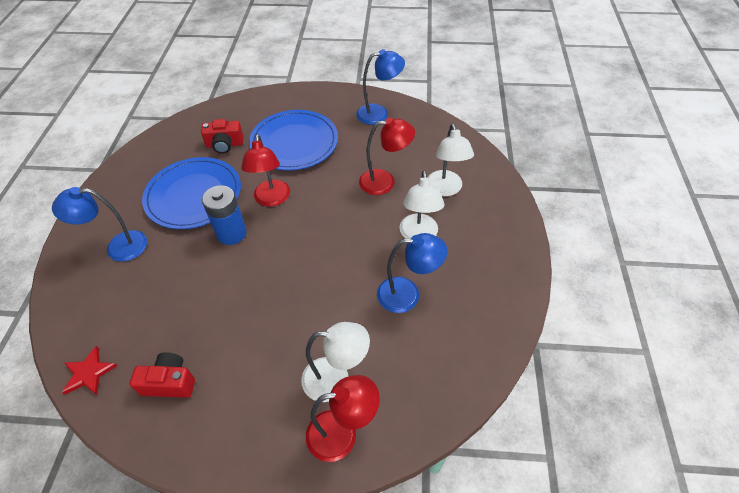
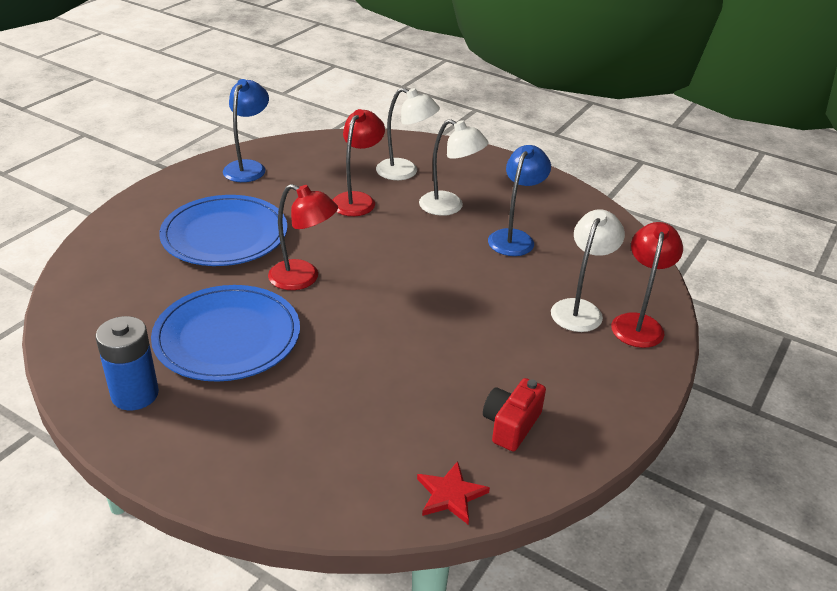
camera: 65 degrees left, 15 degrees down
blue lamp [52,187,147,262] -> none
red camera [201,119,243,154] -> none
blue battery [202,185,247,245] -> blue battery moved to [96,316,159,410]

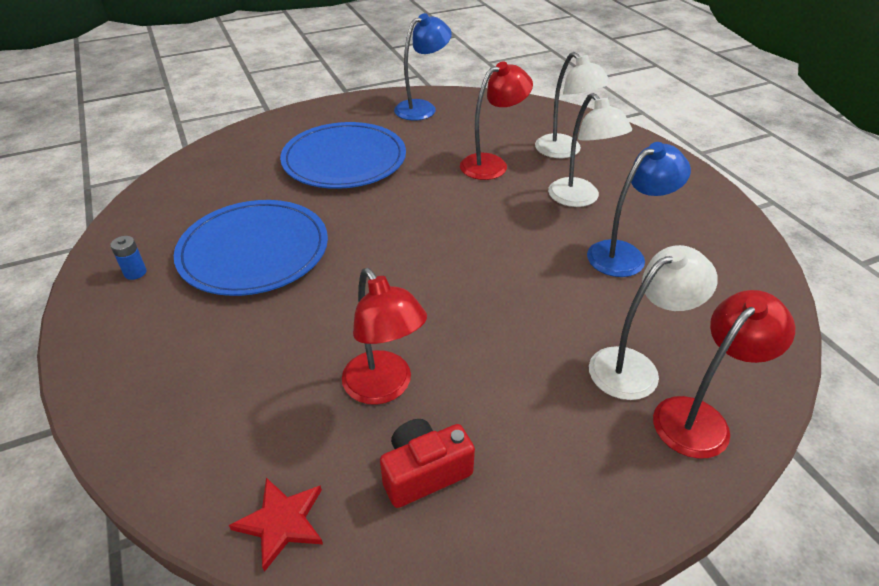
camera: 35 degrees right, 5 degrees up
blue battery [96,316,159,410] -> blue battery [110,236,147,280], size x0.48
red lamp [268,184,338,290] -> red lamp moved to [342,268,427,405]

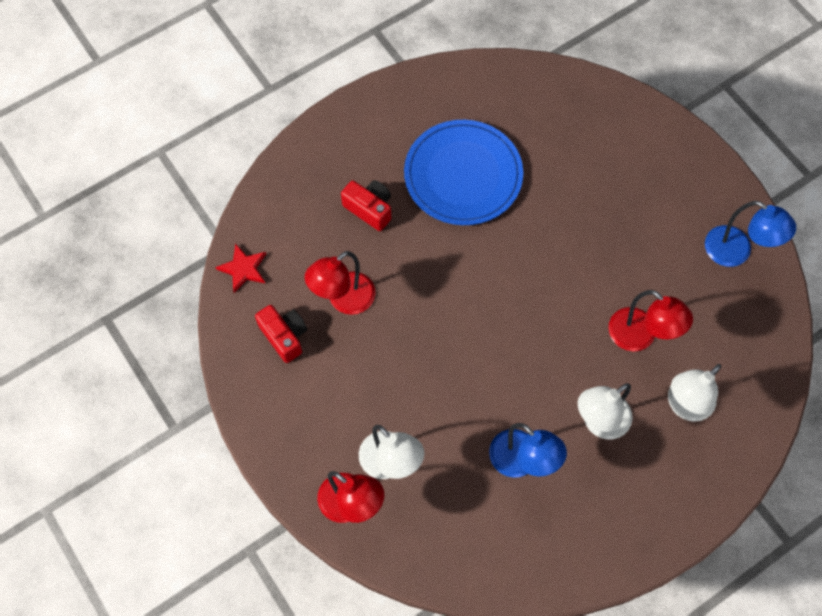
camera: 80 degrees right, 25 degrees up
blue battery [110,236,147,280] -> none
blue plate [280,122,406,189] -> none
none -> red camera [341,180,391,231]

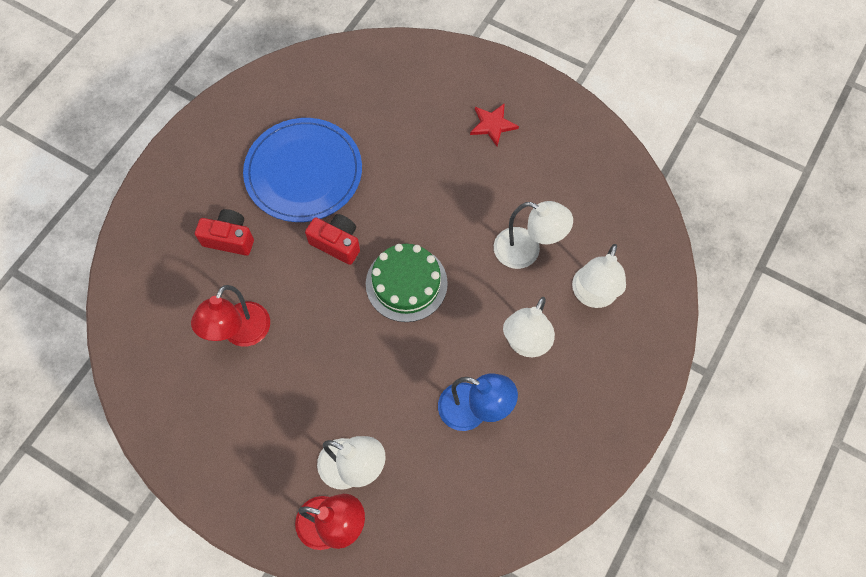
camera: 25 degrees left, 0 degrees up
red star [215,243,266,293] -> red star moved to [470,103,519,147]
red camera [255,305,307,363] -> red camera moved to [305,214,360,265]
red lamp [608,290,693,352] -> white lamp [494,201,573,269]
blue lamp [705,201,796,267] -> none
none -> green cake [366,244,448,322]

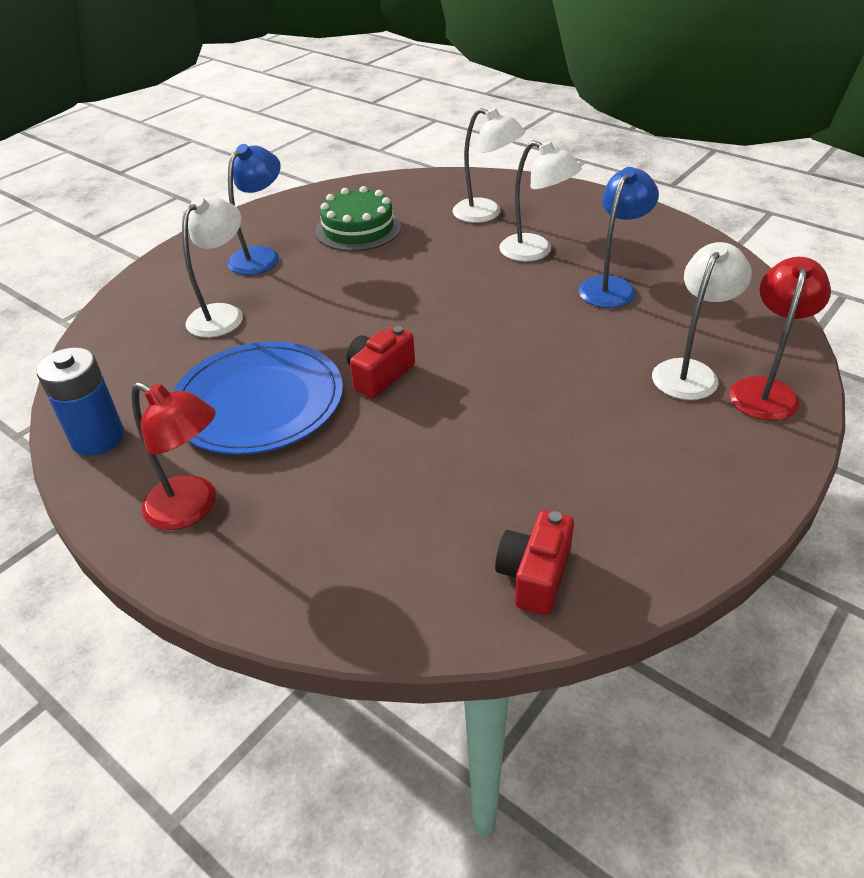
camera: 80 degrees left, 25 degrees down
red lamp [191,285,270,347] -> red lamp moved to [131,382,216,530]
red camera [195,209,254,256] -> red camera moved to [495,510,574,615]
green cake [366,244,448,322] -> green cake moved to [315,186,401,251]
red star [470,103,519,147] -> blue lamp [227,144,280,275]
white lamp [494,201,573,269] -> white lamp moved to [182,196,243,338]
none -> blue battery [36,347,124,456]

